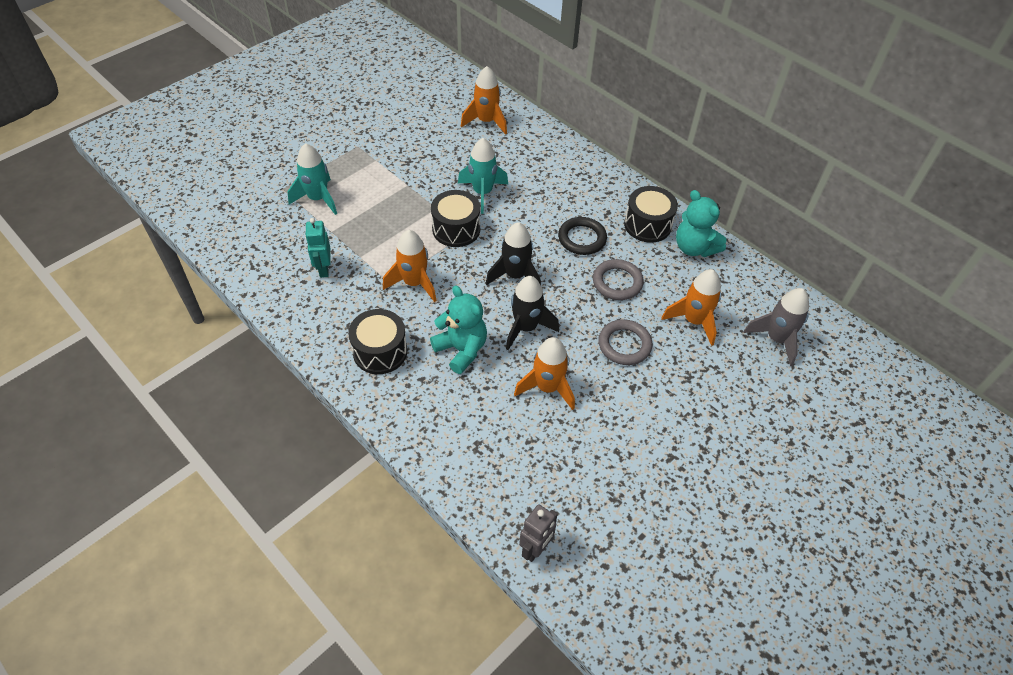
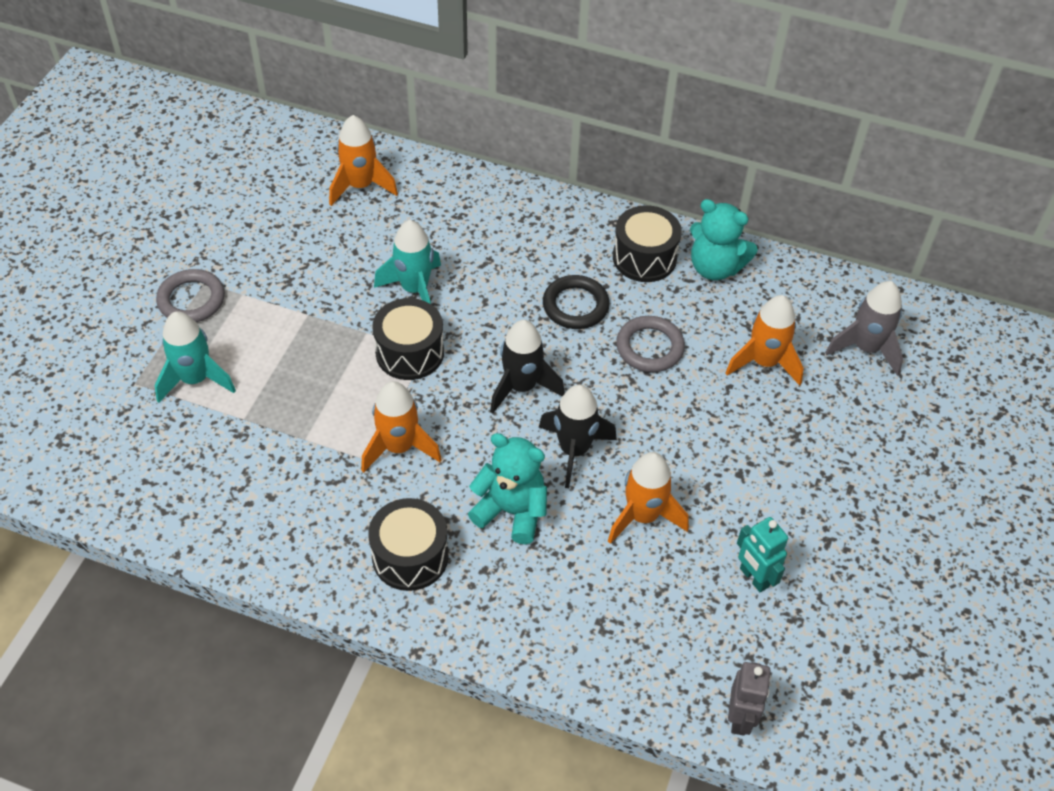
camera: 25 degrees left, 0 degrees up
turquoise robot [305,218,331,278] -> turquoise robot moved to [737,517,788,592]
grey ring [598,319,653,365] -> grey ring moved to [156,269,225,322]

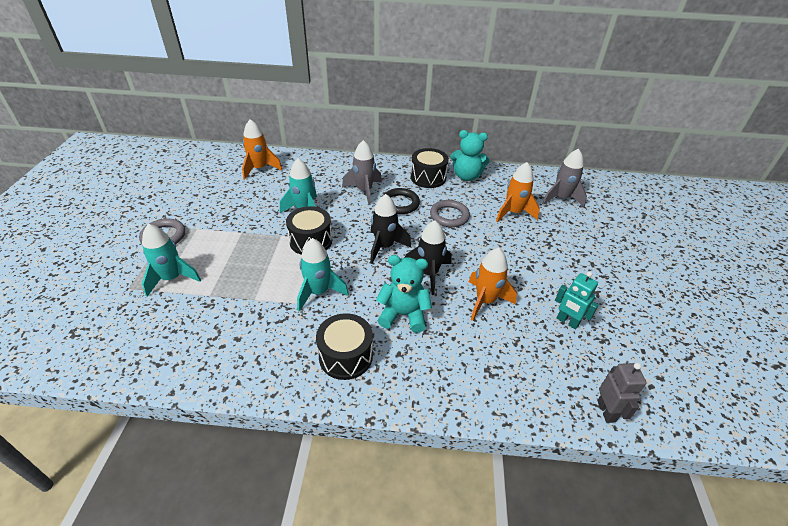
camera: 15 degrees left, 10 degrees down
orange rocket [361,381,442,473] -> turquoise rocket [297,238,349,312]
none -> grey rocket [342,140,382,205]

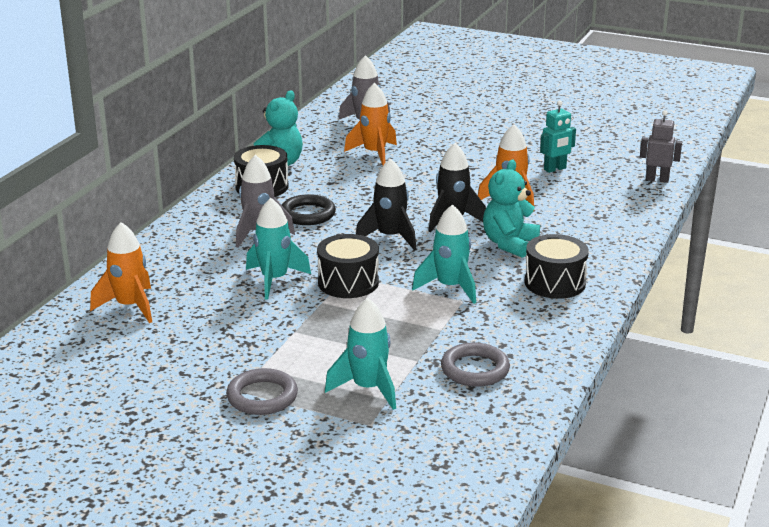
camera: 70 degrees left, 15 degrees down
grey ring [430,200,470,227] -> grey ring moved to [441,342,510,387]

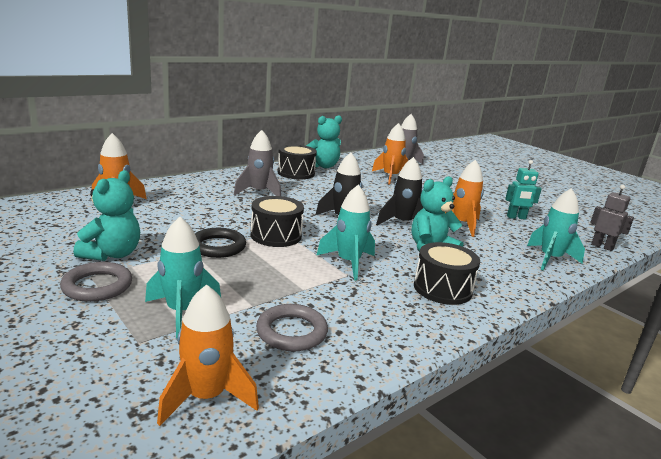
camera: 25 degrees right, 5 degrees down
turquoise rocket [246,198,311,300] -> turquoise rocket moved to [527,188,585,270]
black ring [282,194,336,225] -> black ring moved to [195,228,246,258]
none -> turquoise teddy bear [74,170,140,261]
none -> orange rocket [157,284,259,426]

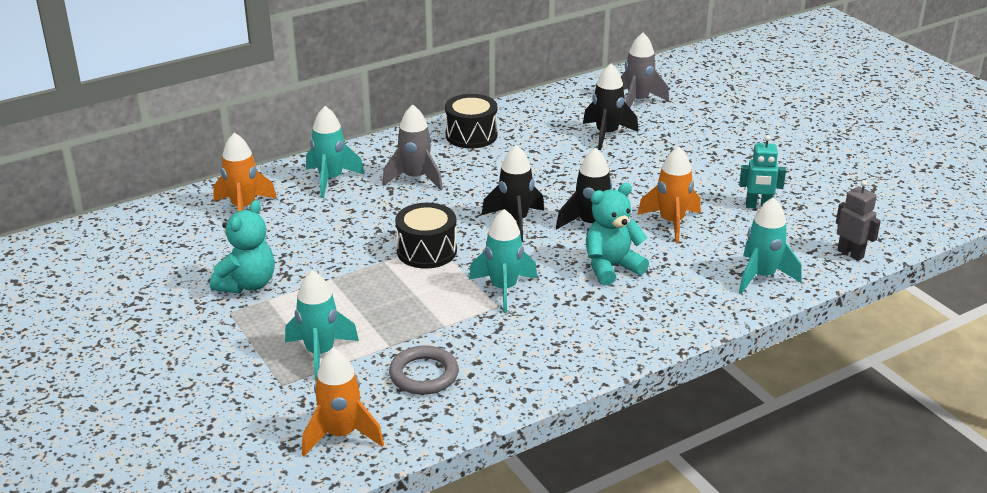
camera: 10 degrees right, 10 degrees up
grey ring [60,262,132,302] -> none
black ring [195,228,246,258] -> none
turquoise teddy bear [306,115,342,168] -> none
orange rocket [372,123,409,185] -> black rocket [583,64,638,150]
black drum [414,242,480,305] -> none
none -> turquoise rocket [306,106,364,198]

